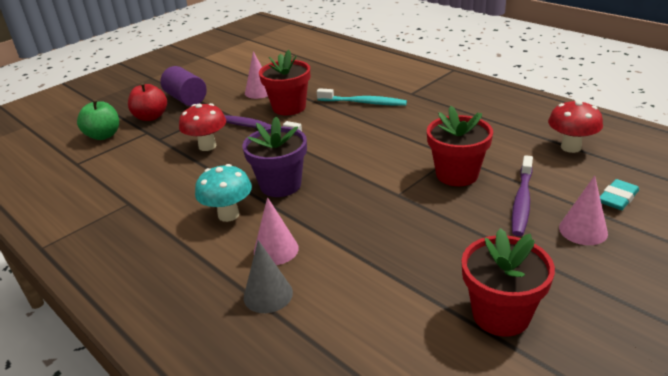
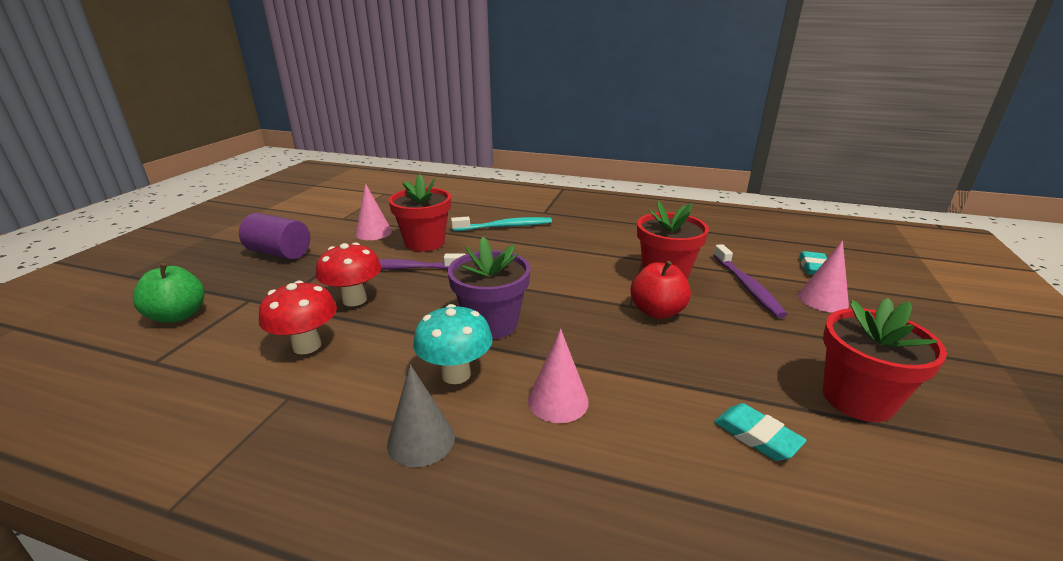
camera: 30 degrees left, 5 degrees down
red apple [128,83,167,121] -> red apple moved to [631,261,691,319]
grey cone [244,240,293,313] -> grey cone moved to [387,365,455,467]
red mushroom [548,100,603,153] -> red mushroom moved to [259,281,337,354]
none -> turquoise eraser [714,403,806,461]

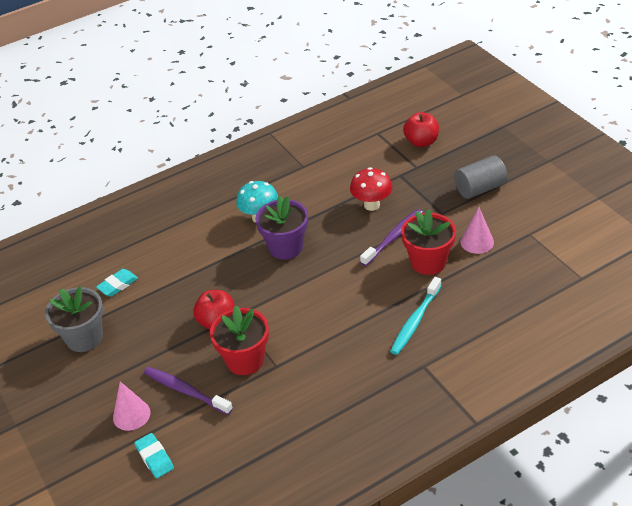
camera: 135 degrees right, 15 degrees up
green apple [133,263,205,323] -> red apple [403,112,439,147]
purple cylinder [239,213,310,260] -> grey cylinder [454,155,507,199]
red mushroom [259,281,337,354] -> none
grey cone [387,365,455,467] -> none
pink cone [528,329,589,423] -> none
turquoise eraser [714,403,806,461] -> turquoise eraser turned 45 degrees counterclockwise [96,269,138,297]
red flower pot [823,298,947,422] -> grey flower pot [45,286,103,352]

